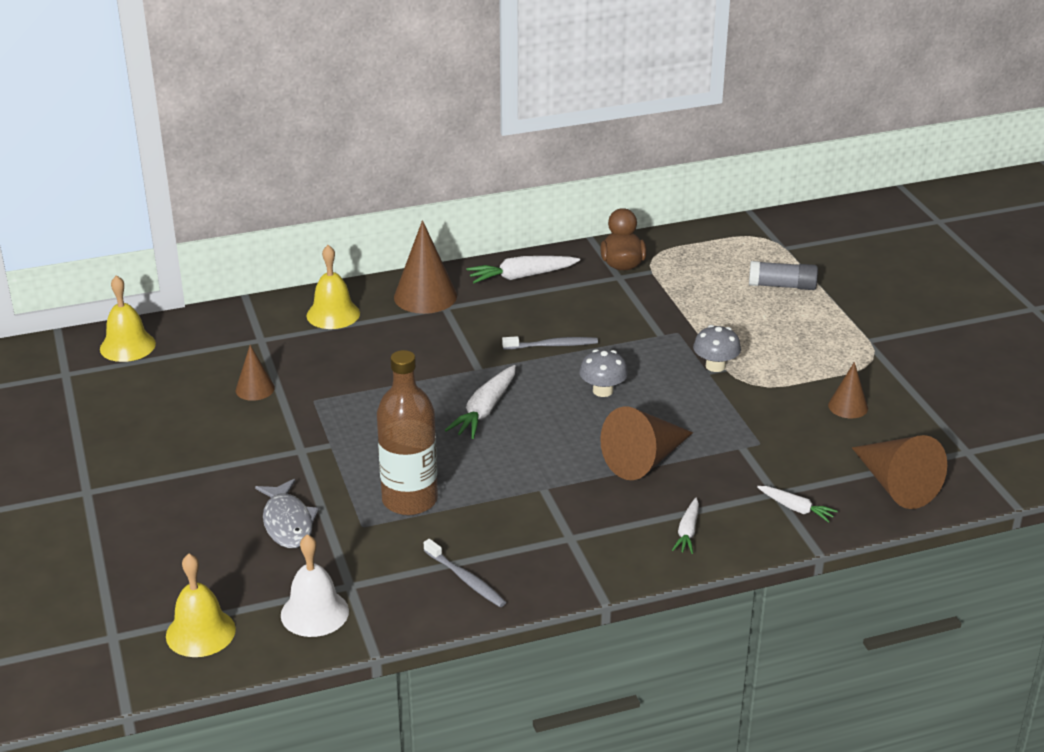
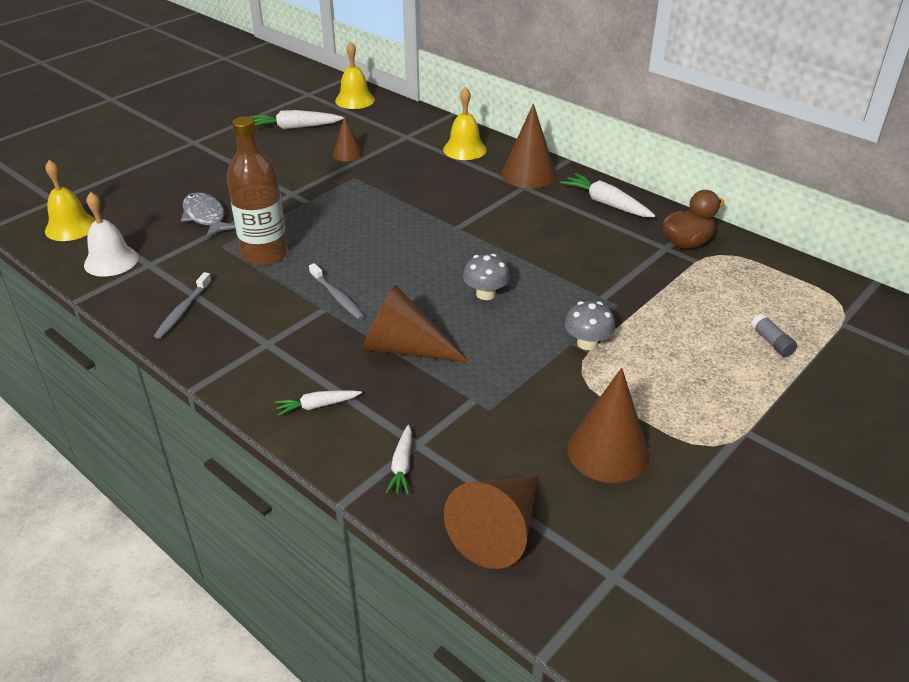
camera: 60 degrees right, 5 degrees up
grey fish [255,479,319,548] -> grey fish turned 105 degrees clockwise [181,192,236,238]
white carrot [445,365,516,439] -> white carrot moved to [250,110,344,129]
grey toothbrush [502,336,598,350] -> grey toothbrush moved to [309,263,365,320]
grey glue stick [749,261,818,290] -> grey glue stick [751,314,797,357], size x0.65
brown cone [828,362,868,418] -> brown cone [567,368,649,483], size x1.77

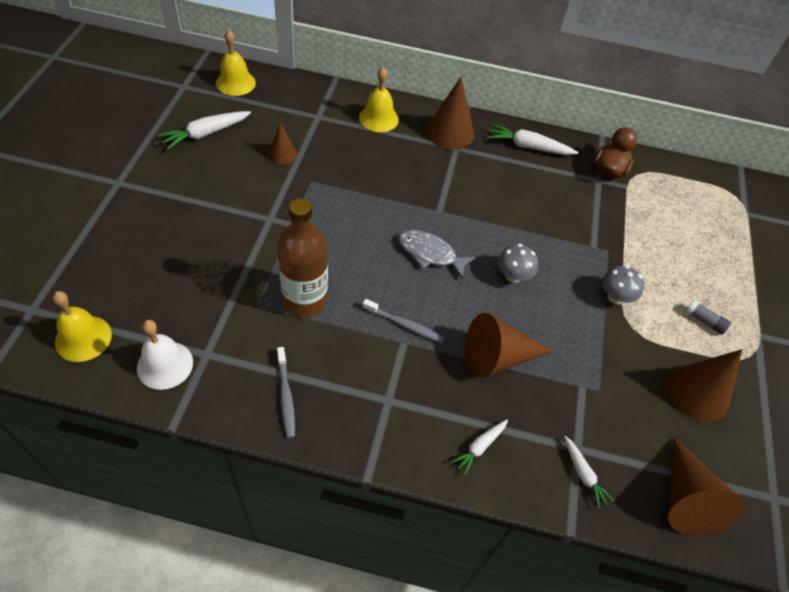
camera: 35 degrees left, 15 degrees up
grey fish [181,192,236,238] -> grey fish moved to [398,230,476,279]
grey glue stick [751,314,797,357] -> grey glue stick moved to [686,300,731,335]

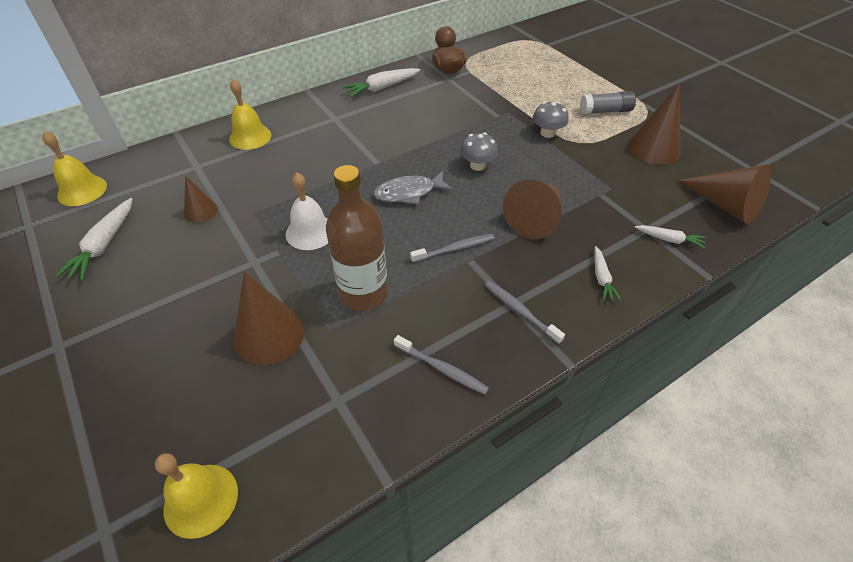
camera: 40 degrees left, 5 degrees down
white bell [137,320,193,390] -> white bell moved to [286,173,328,250]
brown cone [426,77,474,150] -> brown cone moved to [233,272,305,366]
grey glue stick [686,300,731,335] -> grey glue stick [580,91,636,115], size x1.53
none -> grey toothbrush [485,281,565,344]

